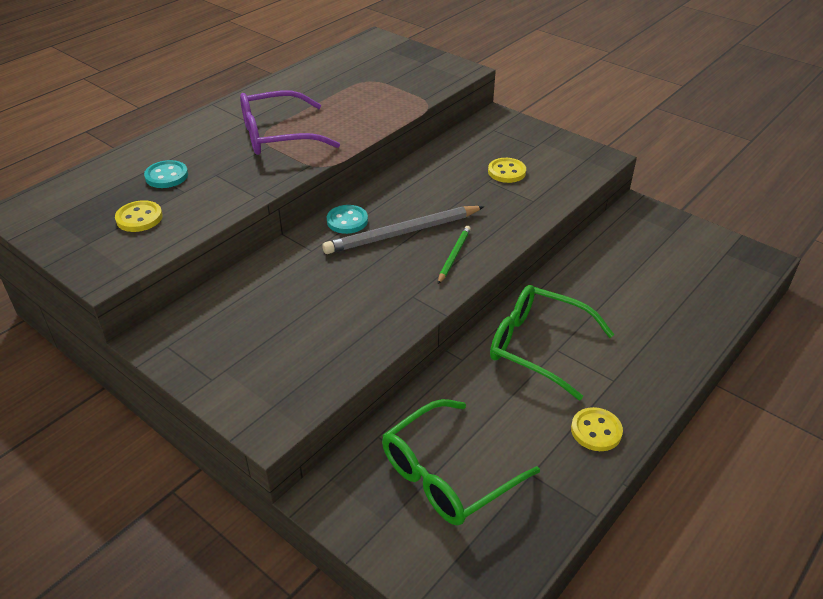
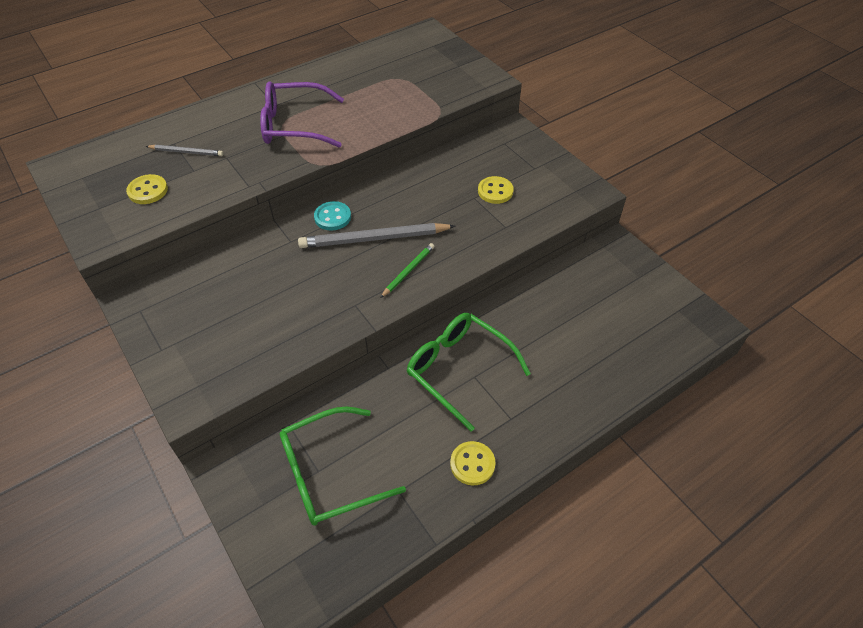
camera: 15 degrees right, 10 degrees up
turquoise button [144,160,188,188] -> grey pencil [146,145,223,156]

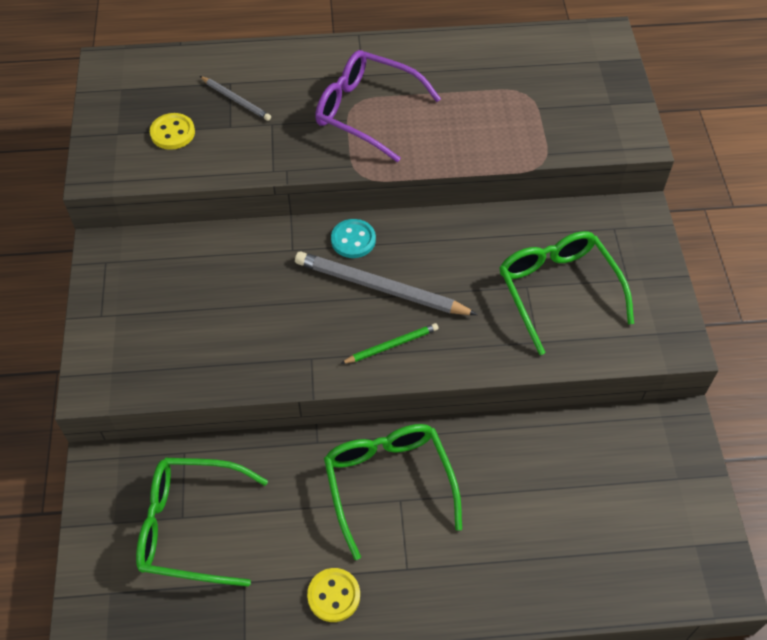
camera: 30 degrees right, 5 degrees up
yellow button [478,176,514,204] -> green glasses [499,231,634,355]

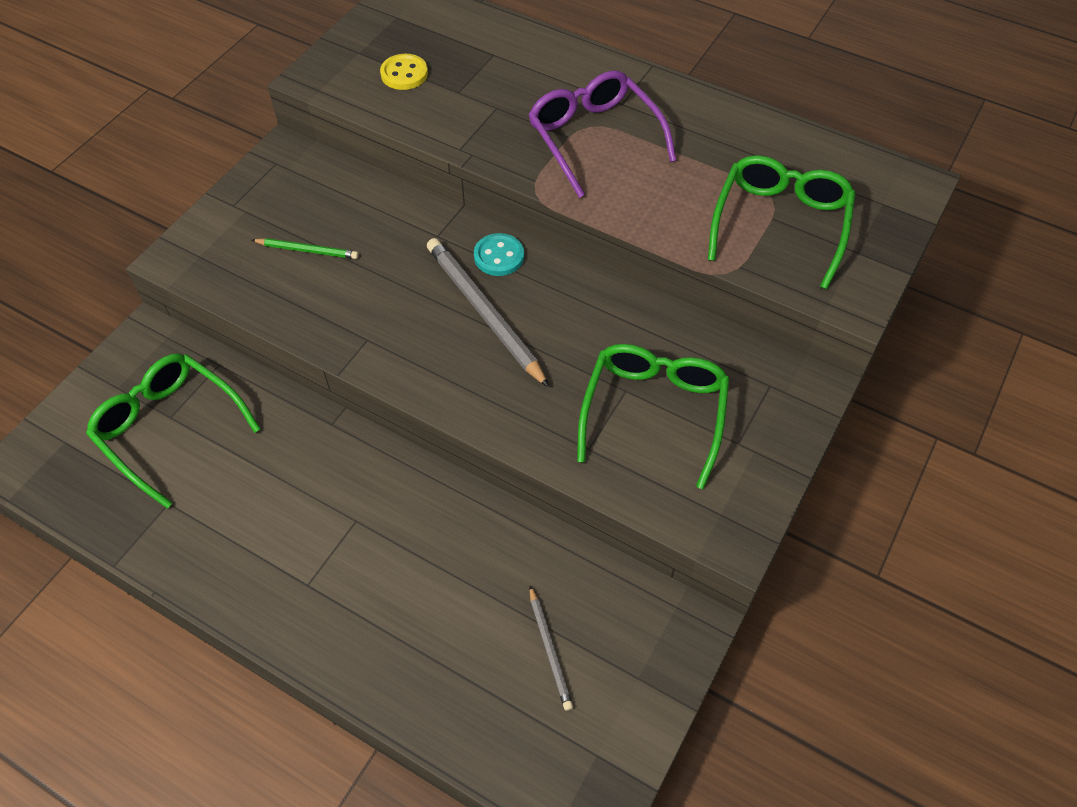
camera: 35 degrees right, 0 degrees up
grey pencil [200,76,271,121] -> grey pencil moved to [530,586,573,711]
yellow button [307,568,360,622] -> none
green glasses [324,424,462,560] -> green glasses moved to [708,155,856,289]
green pencil [340,323,438,364] -> green pencil moved to [252,238,359,259]

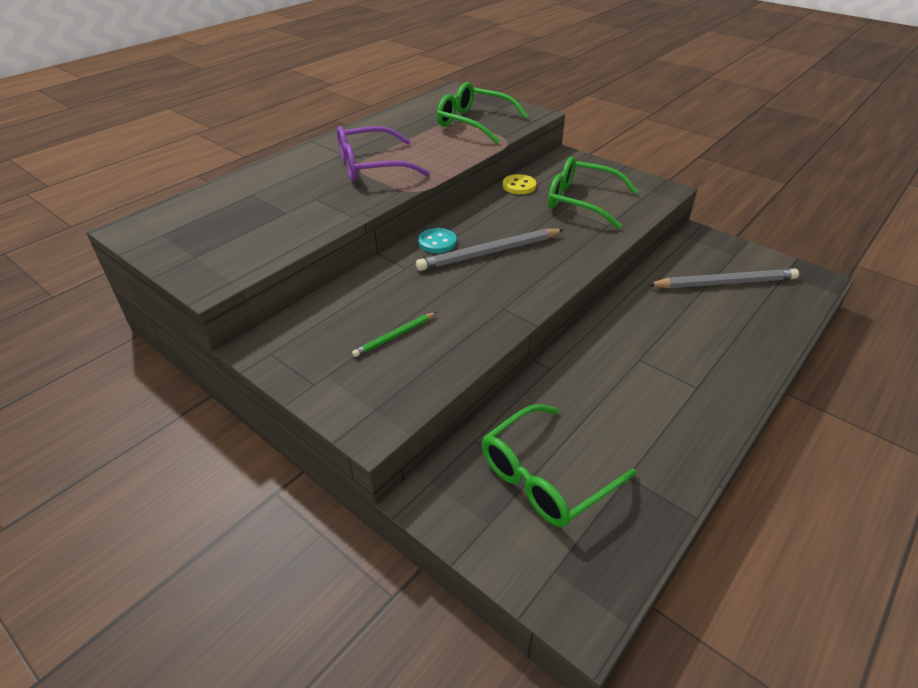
camera: 80 degrees left, 15 degrees down
green pencil [252,238,359,259] -> green pencil turned 150 degrees counterclockwise [352,312,437,357]
yellow button [380,54,428,90] -> yellow button moved to [503,174,536,194]
grey pencil [530,586,573,711] -> grey pencil [647,269,799,288], size x1.89

